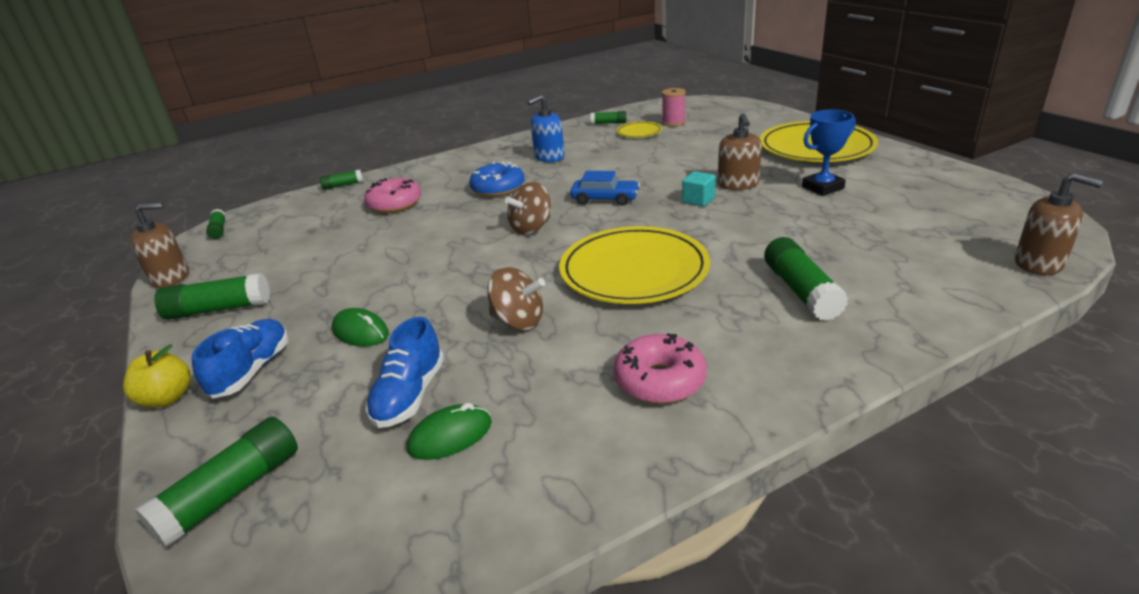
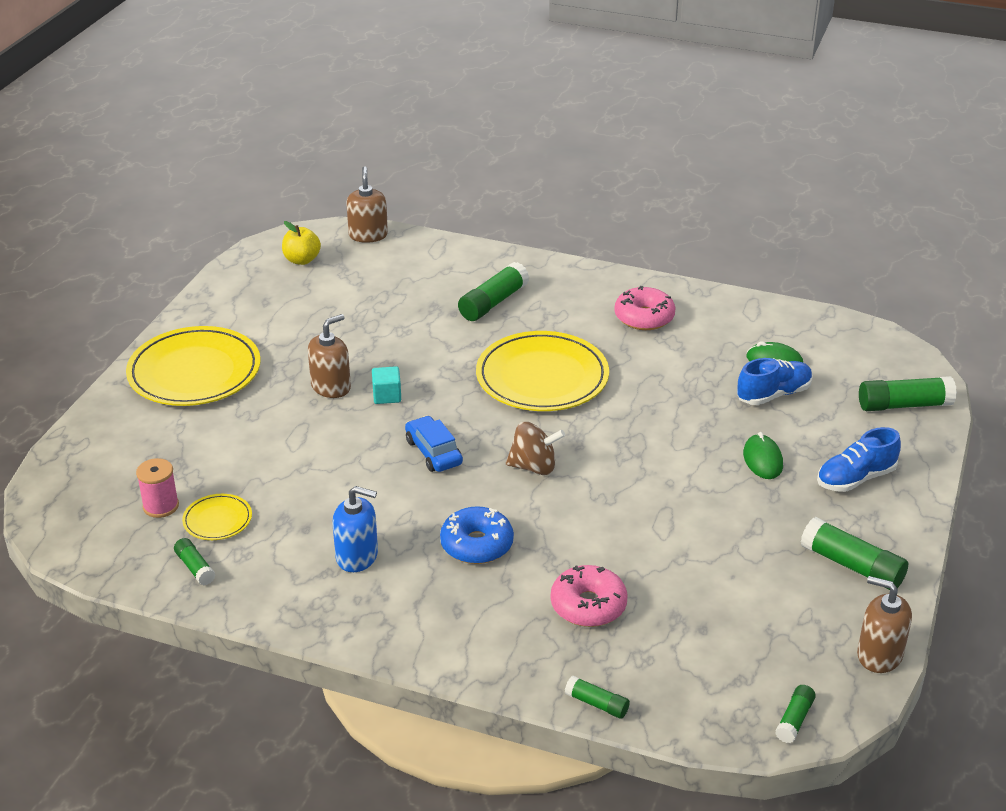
camera: 135 degrees left, 5 degrees up
yellow apple [123,344,191,408] -> yellow apple moved to [282,221,321,265]
brown spinning top [487,267,545,330] -> none
blue trophy [802,109,856,196] -> none

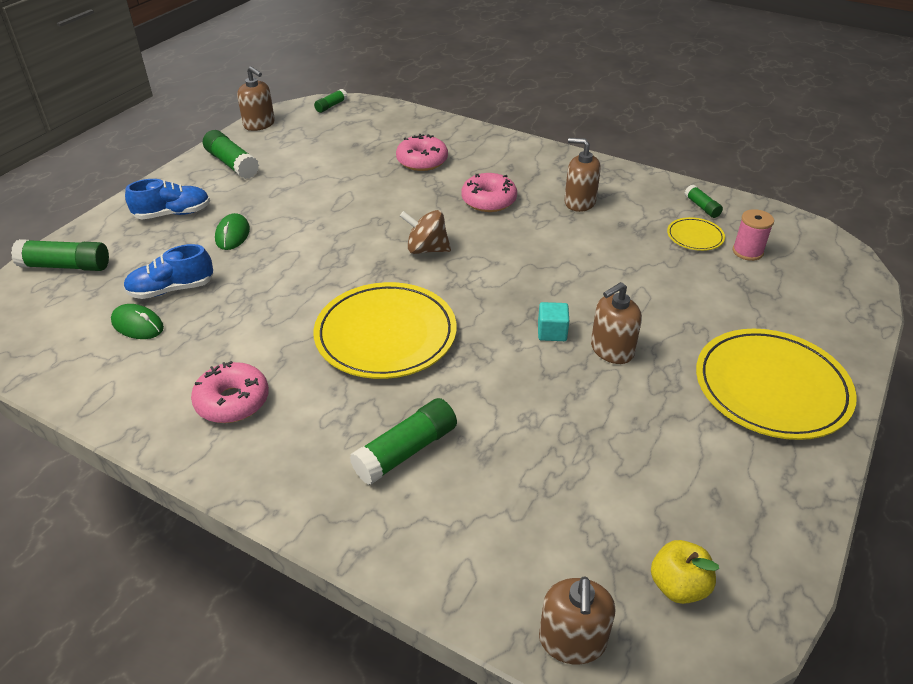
camera: 170 degrees left, 5 degrees up
blue soap dispenser [332,486,378,572] -> brown soap dispenser [564,138,601,212]
blue car [405,416,463,472] -> none
blue donut [440,506,514,564] -> pink donut [461,173,517,212]
green glue stick [565,676,630,719] -> none

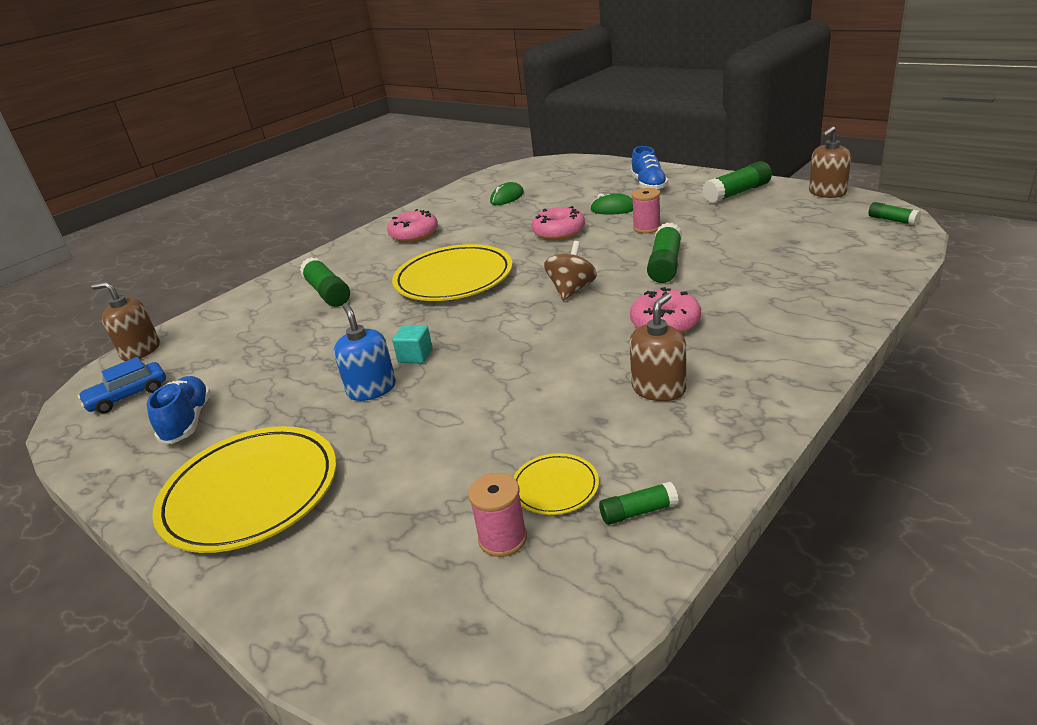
camera: 105 degrees right, 10 degrees down
green glue stick [11,239,109,271] -> green glue stick moved to [647,223,682,283]
blue shoe [123,244,213,299] -> blue shoe moved to [146,376,211,444]
pink donut [396,134,448,171] -> pink donut moved to [531,206,585,240]
brown soap dispenser [591,282,642,364] -> blue soap dispenser [334,303,396,401]
yellow apple [651,540,719,604] -> blue car [78,357,166,413]
none -> pink spool [632,188,661,233]

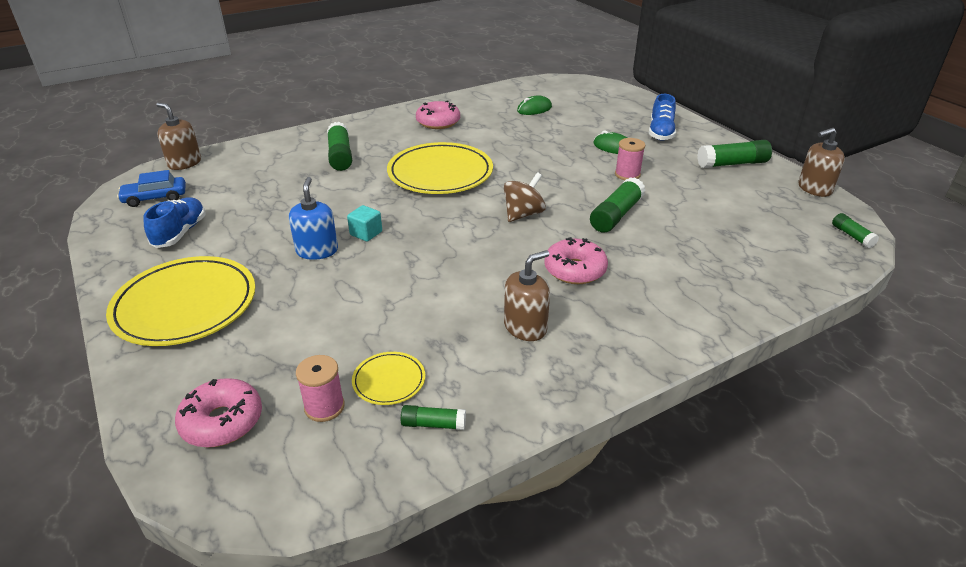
camera: 15 degrees right, 5 degrees up
pink donut [531,206,585,240] -> pink donut moved to [175,378,262,448]

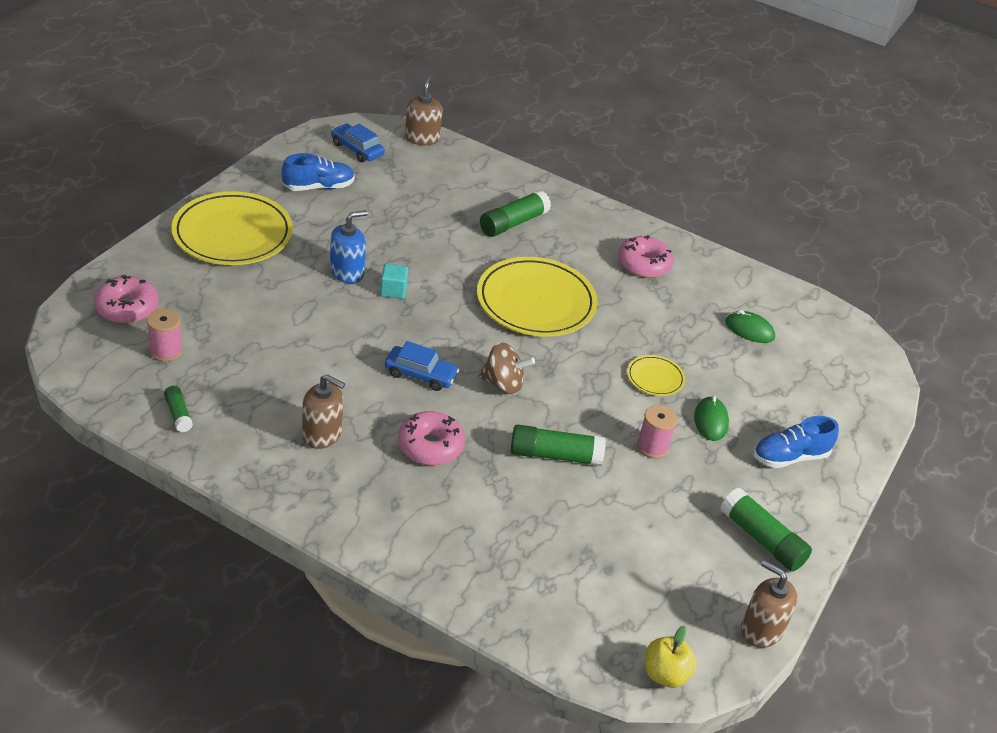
camera: 55 degrees right, 5 degrees up
yellow plate [352,352,425,405] -> yellow plate moved to [627,355,685,396]
green glue stick [832,213,879,248] -> yellow apple [645,626,697,688]
none -> blue car [385,341,459,391]

